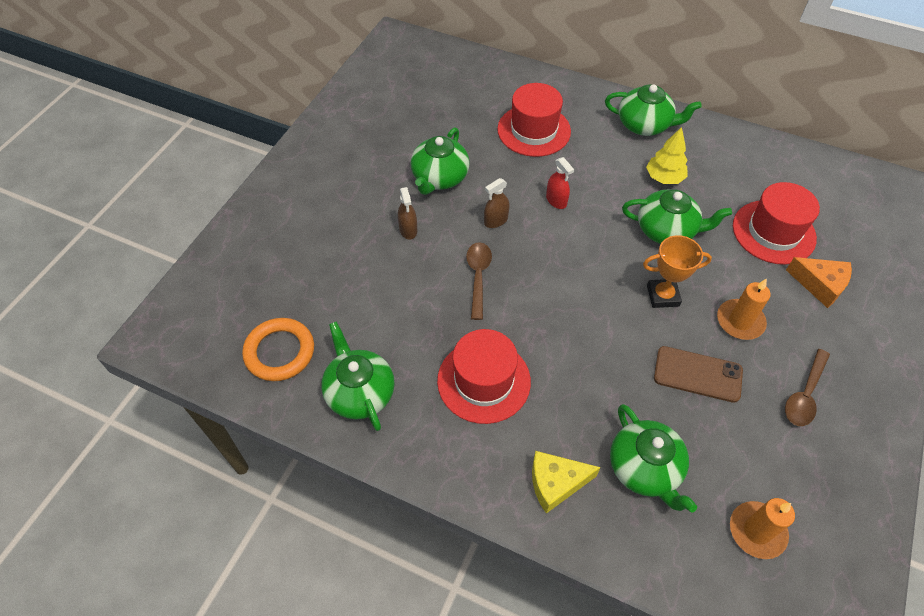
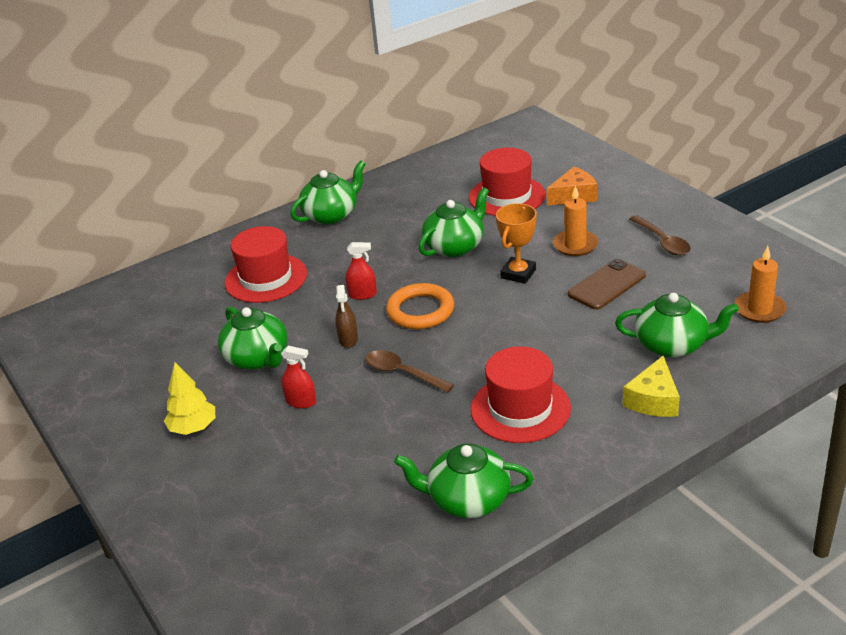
camera: 55 degrees left, 20 degrees down
orange ring [242,318,314,381] -> orange ring moved to [386,283,454,329]
brown spray bottle [398,187,417,240] -> red spray bottle [281,346,316,408]
yellow tree [646,127,688,184] -> yellow tree moved to [164,362,215,435]

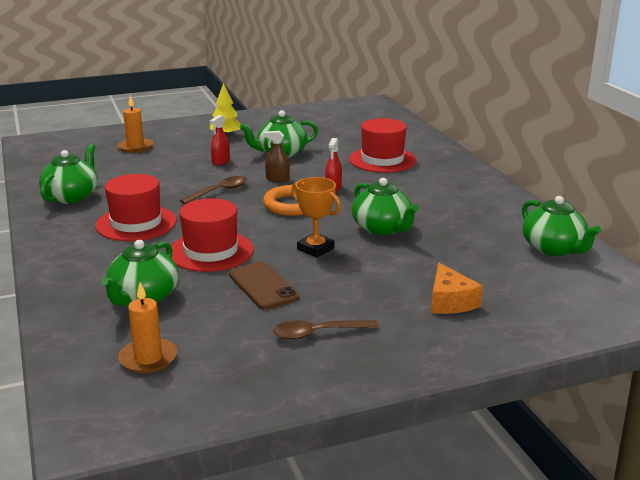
camera: 100 degrees right, 10 degrees down
green teapot [290,160,365,224] -> green teapot moved to [522,196,601,256]
red hat [469,148,546,216] -> red hat moved to [171,198,254,272]
orange candle [553,185,598,256] -> orange candle moved to [117,95,153,153]
yellow cheese [623,356,680,417] -> none

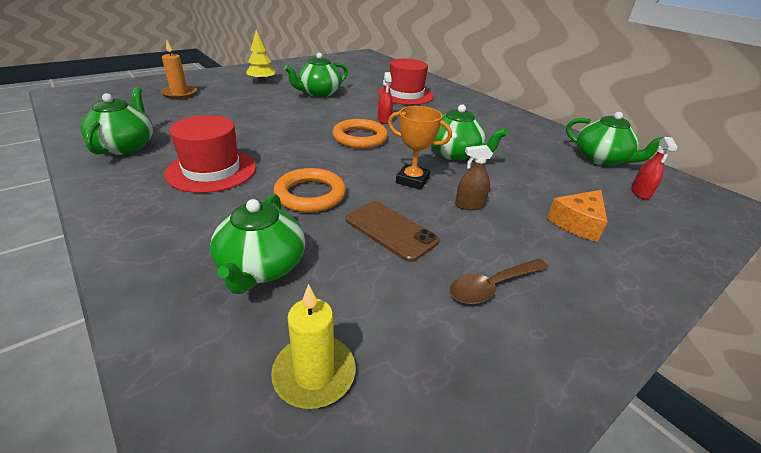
camera: 20 degrees left, 10 degrees up
orange candle [118,282,177,373] -> yellow candle [271,284,356,409]
red hat [171,198,254,272] -> orange ring [273,168,346,212]
brown spoon [180,176,247,204] -> none
red spray bottle [210,115,230,165] -> red spray bottle moved to [631,137,678,199]
brown spray bottle [264,131,290,182] -> brown spray bottle moved to [455,145,493,210]
orange cheese [431,263,483,314] -> orange cheese turned 75 degrees clockwise [547,190,607,242]

